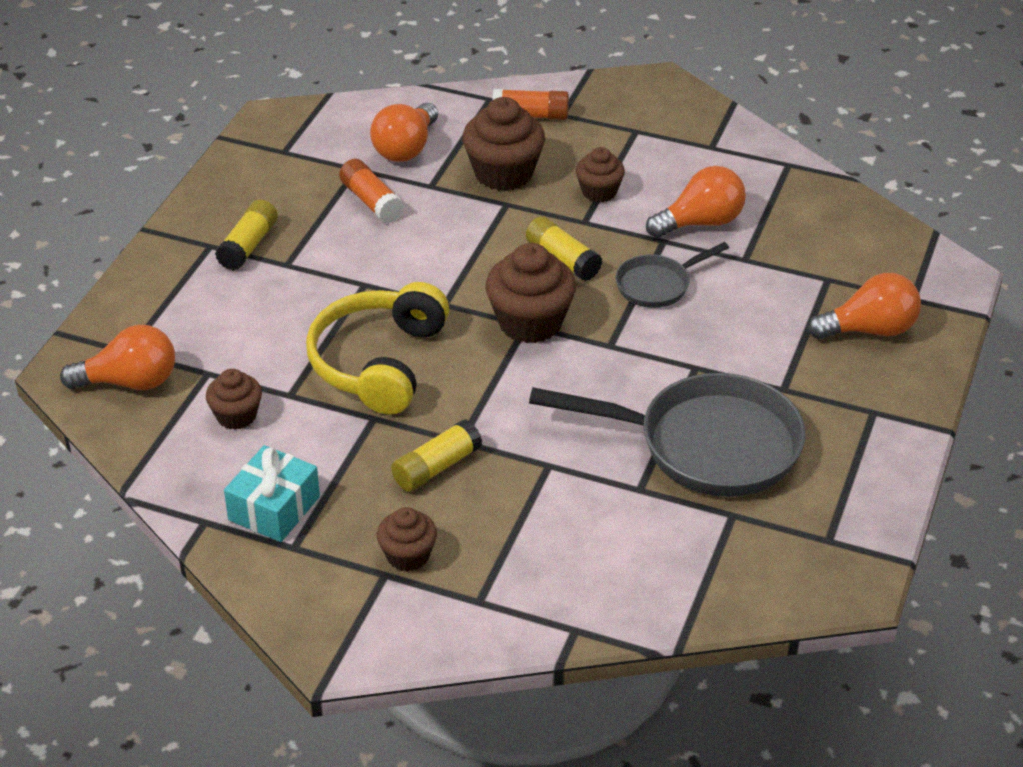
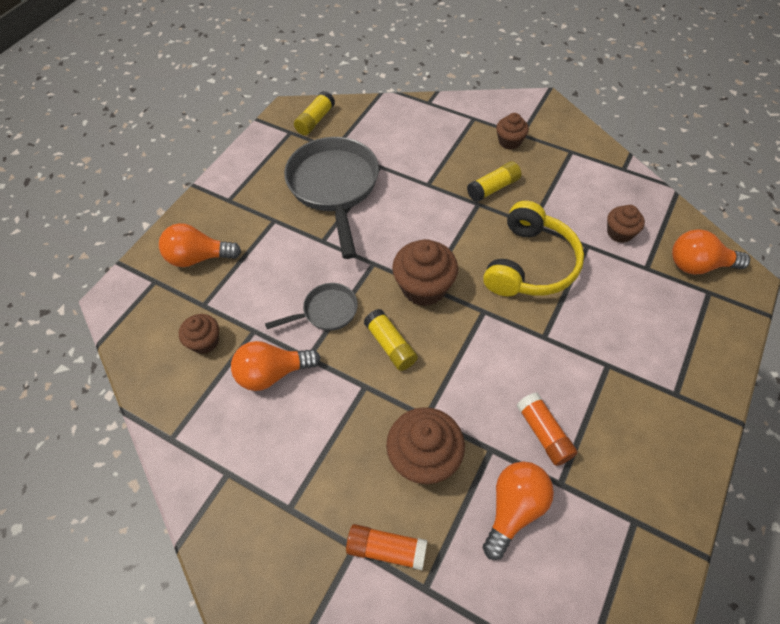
camera: 170 degrees left, 15 degrees up
yellow glue stick [215,200,278,271] -> yellow glue stick moved to [294,91,335,135]
turquoise gift [224,445,320,542] -> none
grey pan [529,373,805,497] -> grey pan turned 60 degrees clockwise [284,137,379,259]
brown cupcake [576,147,625,202] -> brown cupcake moved to [178,314,219,354]

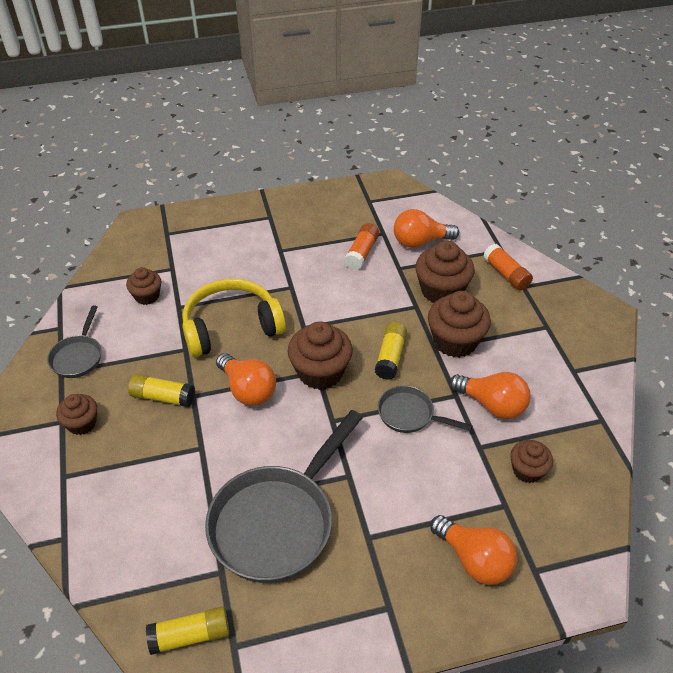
camera: 135 degrees left, 10 degrees down
orange light bulb [672,229,750,275] -> orange light bulb moved to [216,353,276,406]
none -> grey pan [47,305,101,378]
none -> brown cupcake [428,291,491,358]

